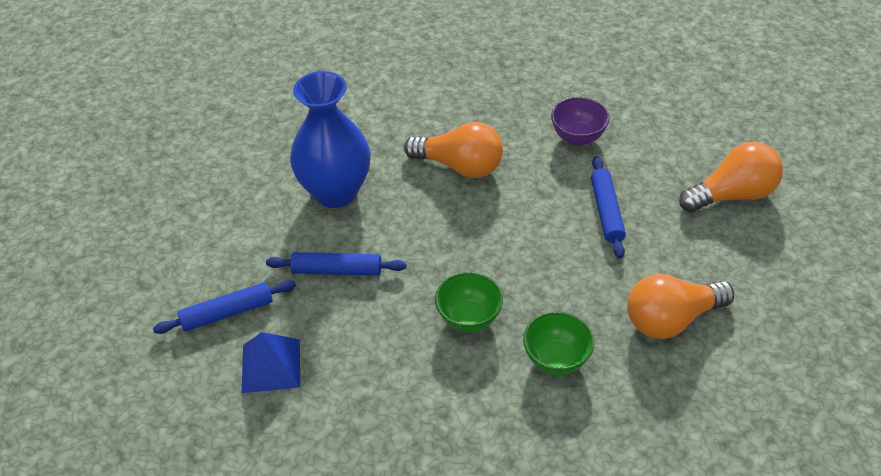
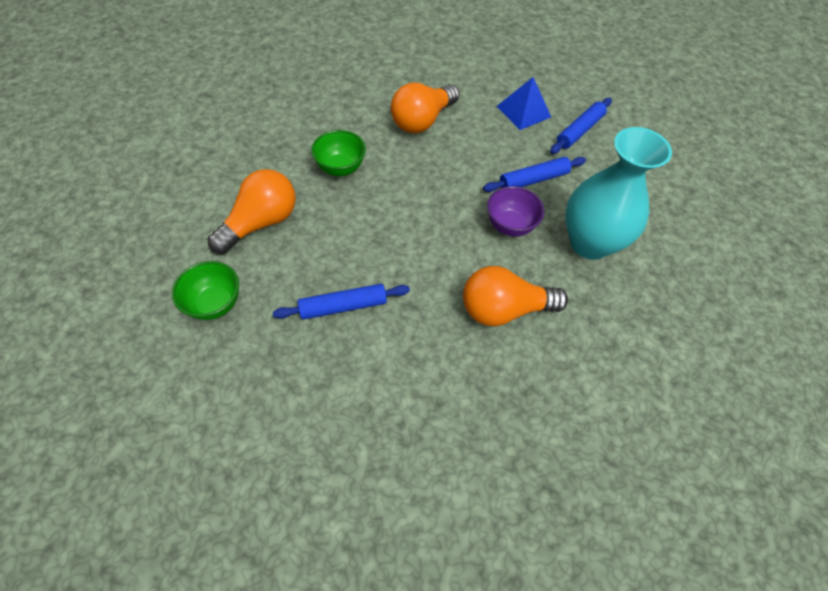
camera: 150 degrees right, 10 degrees up
blue vase [290,71,370,208] -> turquoise vase [565,127,672,260]
green bowl [435,272,503,332] -> green bowl moved to [172,261,239,320]
purple bowl [551,97,610,145] -> purple bowl moved to [487,186,545,237]
blue rolling pin [591,156,626,258] -> blue rolling pin turned 75 degrees counterclockwise [273,284,410,320]
orange light bulb [679,142,783,212] -> orange light bulb moved to [391,83,459,133]

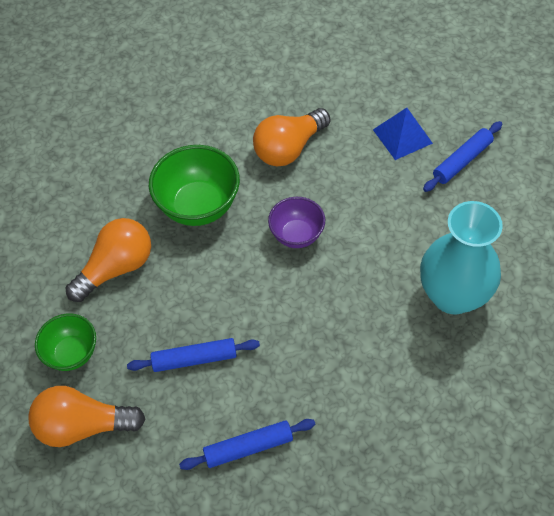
camera: 10 degrees right, 0 degrees up
green bowl [311,130,366,176] -> green bowl [149,145,240,226], size x1.61
orange light bulb [463,266,568,326] -> orange light bulb moved to [28,386,146,447]
blue rolling pin [483,157,586,192] -> blue rolling pin moved to [179,419,316,470]
purple bowl [487,186,545,237] -> purple bowl moved to [268,197,325,248]

